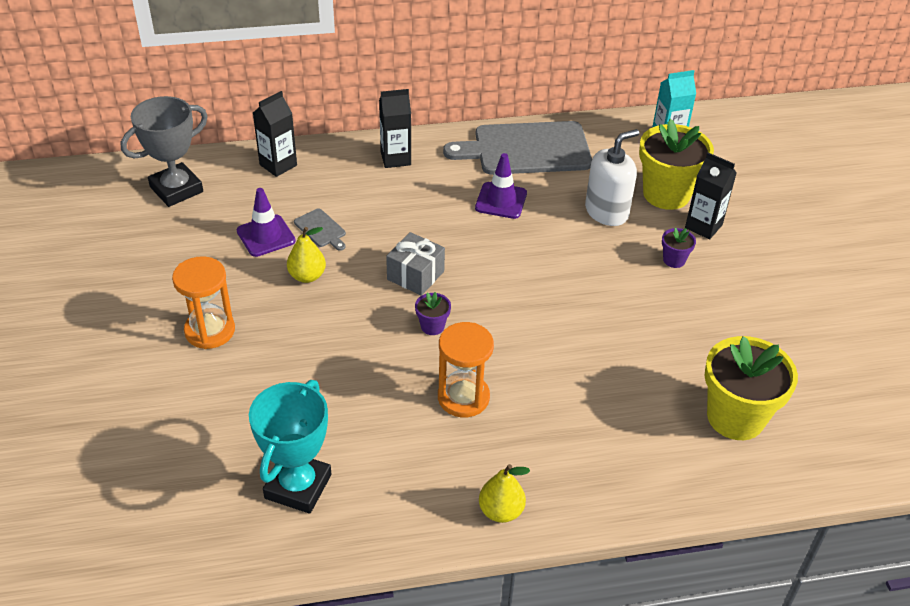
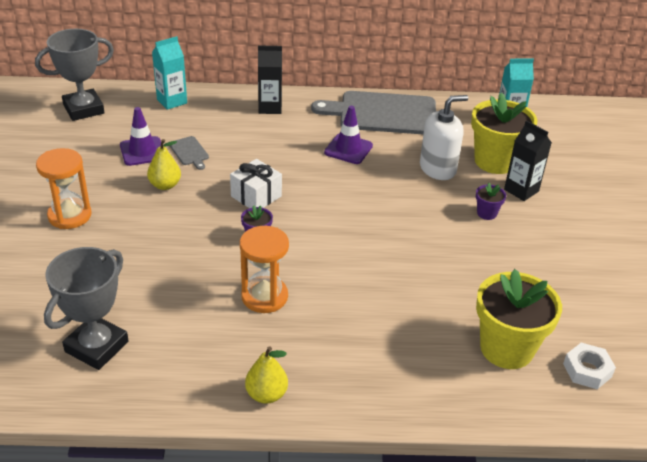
camera: 10 degrees right, 5 degrees down
turquoise trophy [249,380,331,514] -> grey trophy [44,247,129,370]
black carton [253,91,297,177] -> turquoise carton [152,36,187,110]
grey gift [386,232,445,296] -> white gift [230,159,282,208]
none -> white nut [563,343,616,389]

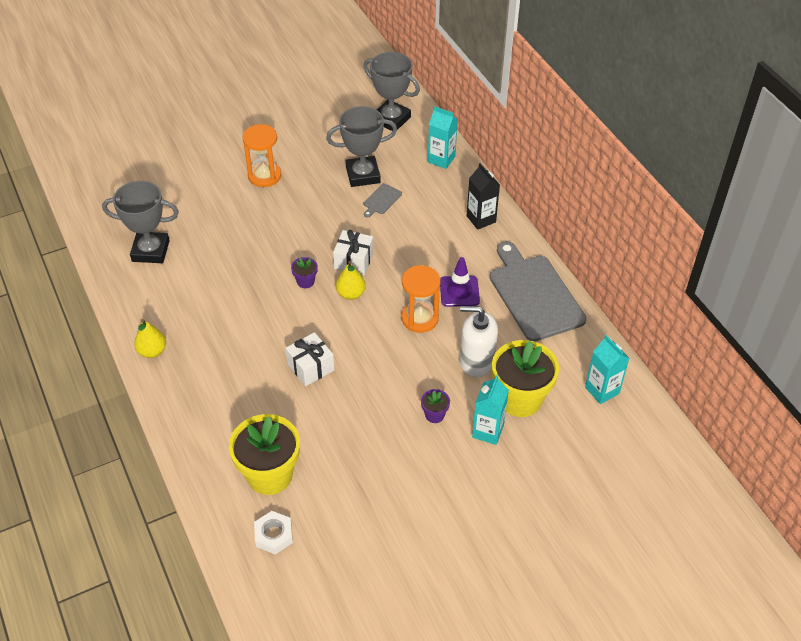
camera: 65 degrees right, 10 degrees up
purple traffic cone [120,107,161,166] -> grey trophy [326,106,397,187]
yellow pear [147,139,181,190] -> yellow pear moved to [336,261,366,300]
orange hourglass [240,226,289,313] -> orange hourglass moved to [401,265,441,333]
white soap dispenser [420,95,468,180] -> white soap dispenser turned 150 degrees clockwise [460,306,498,377]
black carton [504,120,552,201] -> turquoise carton [472,375,509,445]
none -> white gift [285,332,334,386]

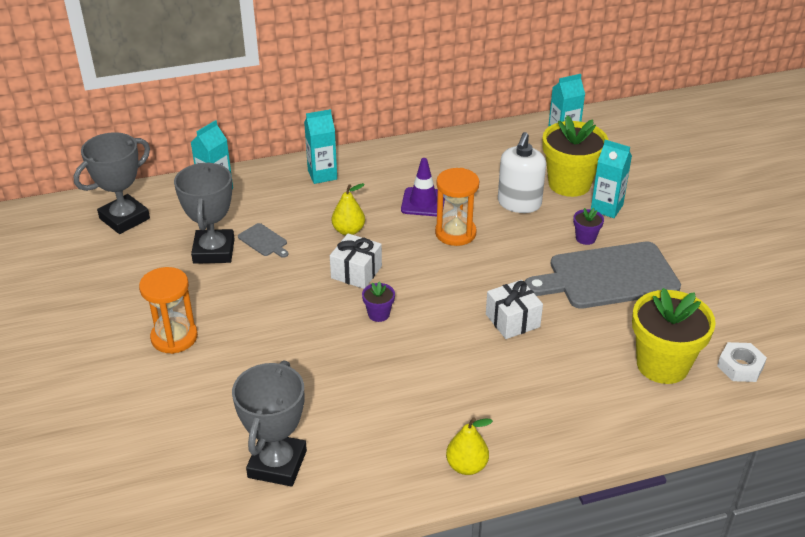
camera: 80 degrees left, 10 degrees down
yellow pear [336,261,366,300] -> yellow pear moved to [332,183,365,235]
black carton [467,163,500,230] -> turquoise carton [304,109,337,184]
grey cutting board [490,241,586,342] -> grey cutting board moved to [525,242,681,309]

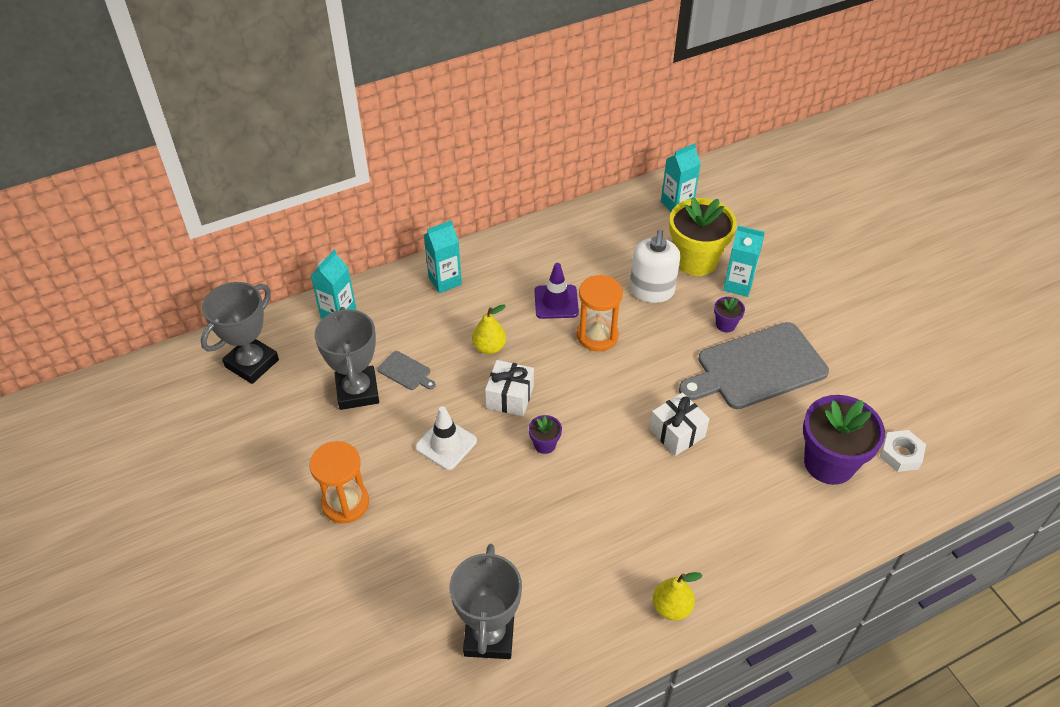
camera: 10 degrees left, 10 degrees up
yellow flower pot [632,288,716,384] -> purple flower pot [803,395,885,485]
none -> white traffic cone [415,406,477,470]

